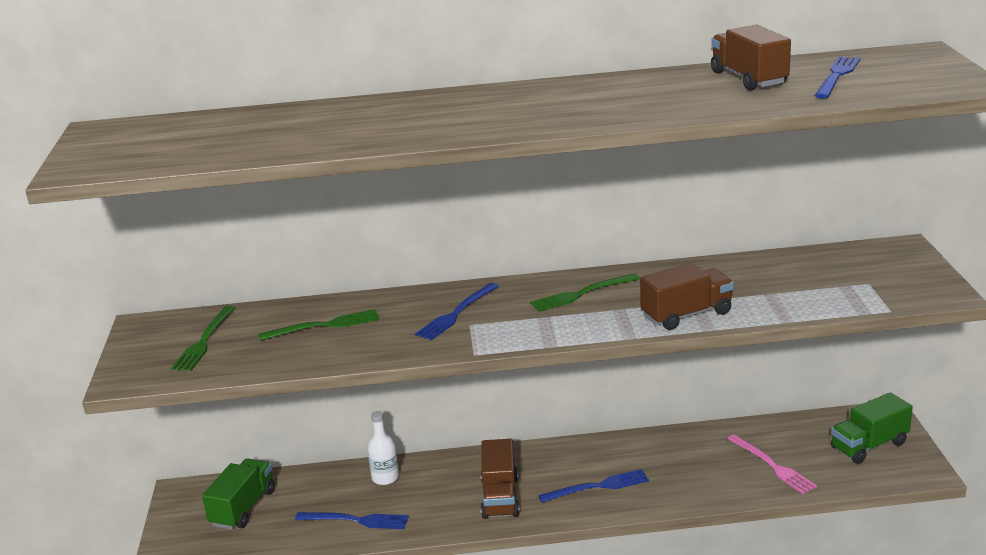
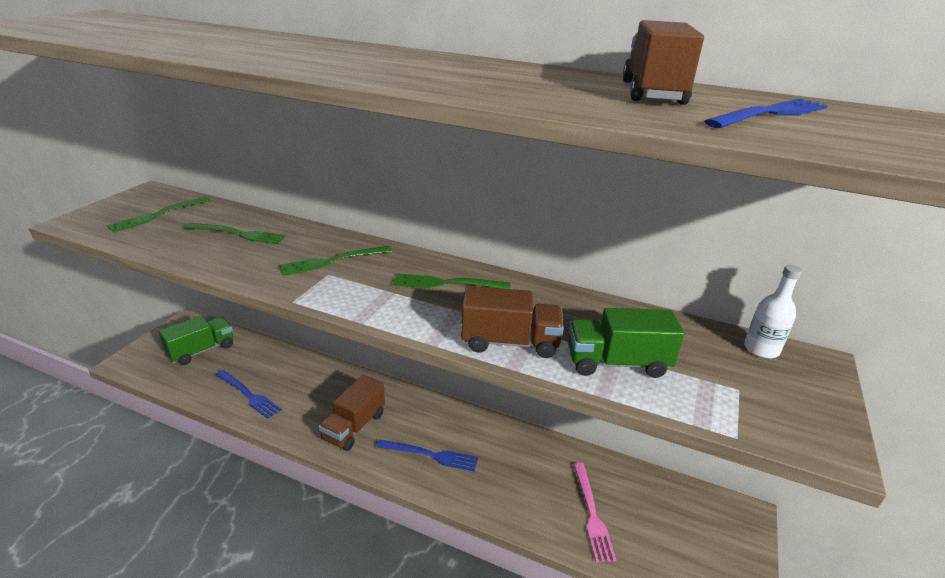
camera: 25 degrees right, 5 degrees up
white bottle [367,411,399,485] -> white bottle moved to [744,265,802,359]
blue fork [415,283,499,340] -> green fork [279,246,392,276]
green truck [831,392,913,464] -> green truck moved to [568,308,685,378]

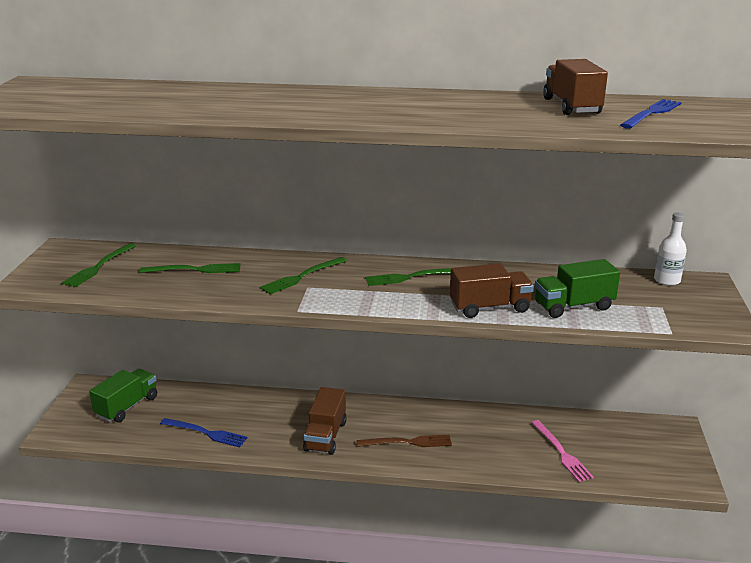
camera: 15 degrees left, 5 degrees down
blue fork [376,440,478,471] -> brown fork [356,435,452,447]

